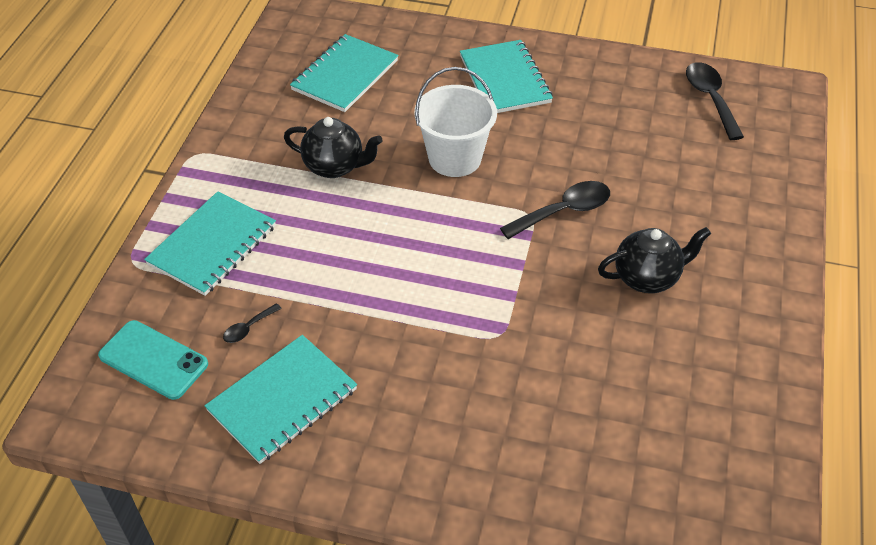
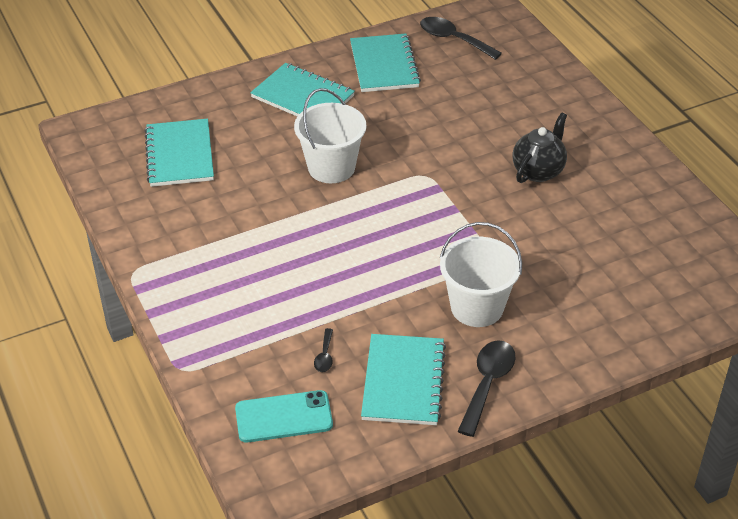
camera: 40 degrees left, 5 degrees down
turquoise notebook [144,191,276,296] -> turquoise notebook moved to [350,34,421,92]
black teapot [284,117,383,178] -> none
black spoon [500,181,610,239] -> black spoon moved to [458,340,516,437]
none -> white bucket [440,222,522,327]

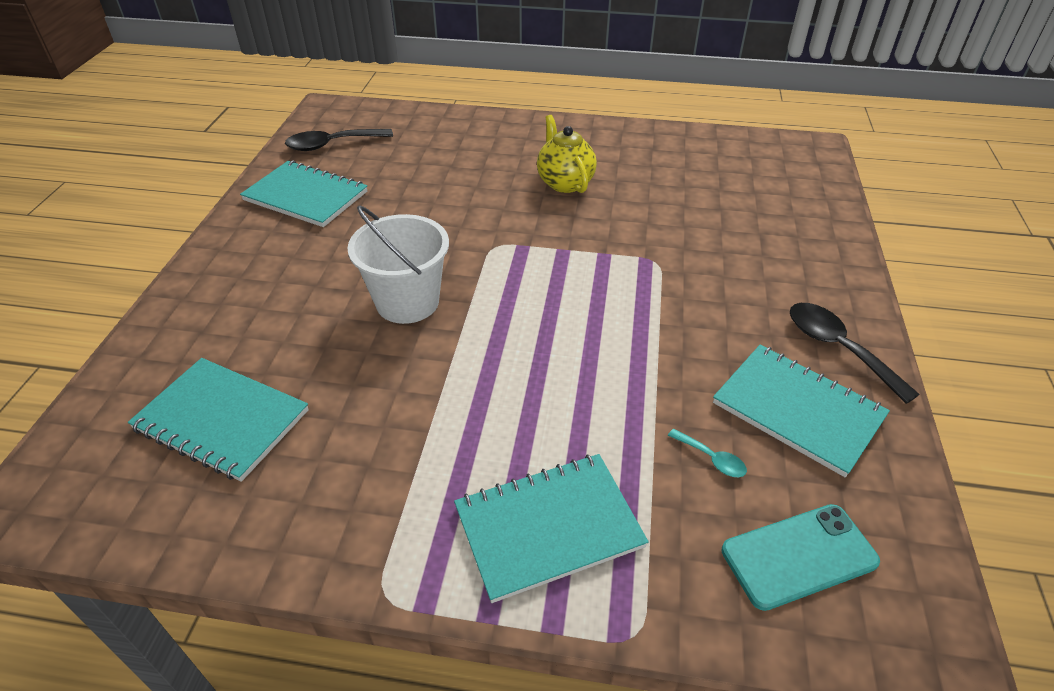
camera: 55 degrees left, 0 degrees up
turquoise phone [235,390,333,443] -> turquoise phone turned 45 degrees clockwise [721,504,880,611]
turquoise notebook [250,63,355,116] -> turquoise notebook moved to [454,454,649,603]
black spoon [314,328,333,372] -> turquoise spoon [668,429,747,477]
white bucket [440,222,522,327] -> none
black teapot [512,112,567,183] -> yellow teapot [537,115,597,193]

